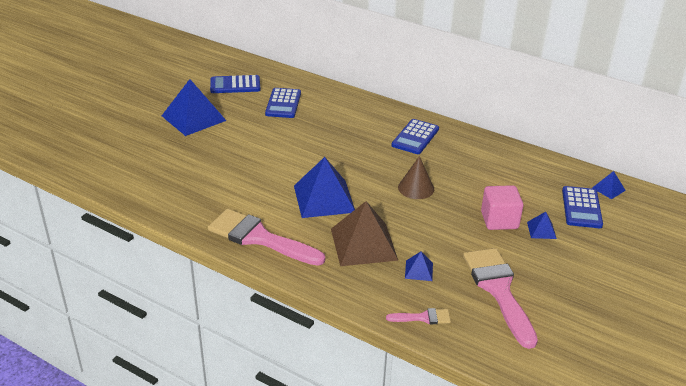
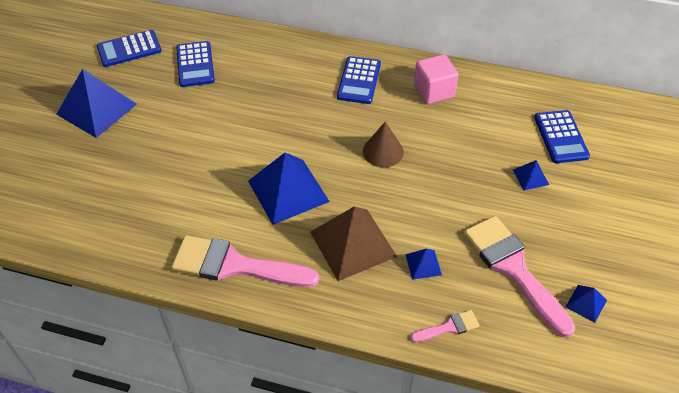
camera: 15 degrees left, 15 degrees up
pink cube [481,185,523,230] -> pink cube moved to [414,54,459,104]
blue pyramid [592,171,626,199] -> blue pyramid moved to [566,285,607,323]

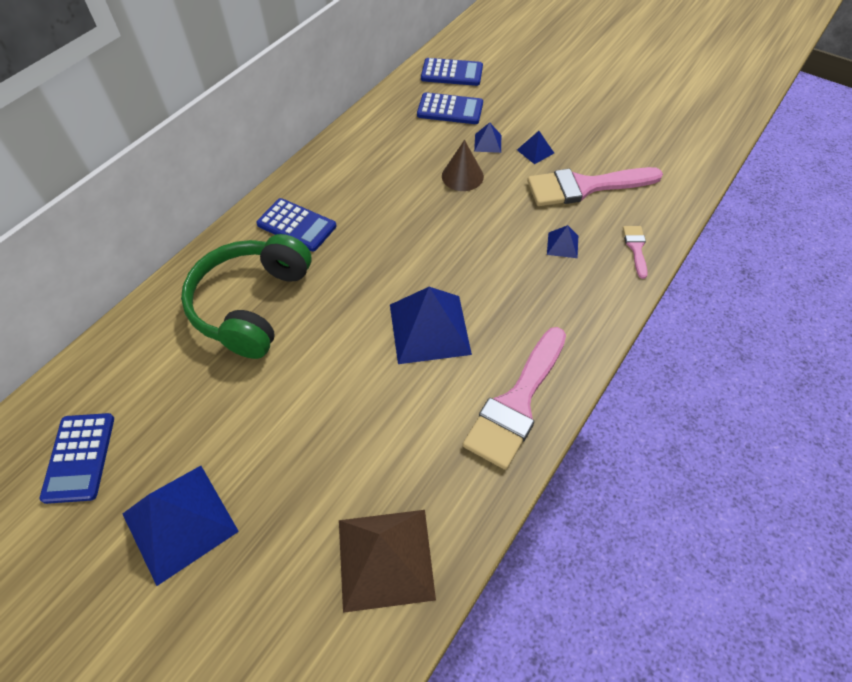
camera: 70 degrees left, 5 degrees up
blue calculator [176,41,215,87] -> blue calculator moved to [421,58,483,86]
brown pyramid [310,207,397,281] -> brown pyramid moved to [339,510,436,613]
brown cone [363,121,404,167] -> brown cone moved to [442,140,484,191]
pink cube [414,54,459,104] -> none
blue pyramid [566,285,607,323] -> blue pyramid moved to [517,131,554,164]
none -> green headphones [181,234,312,359]

